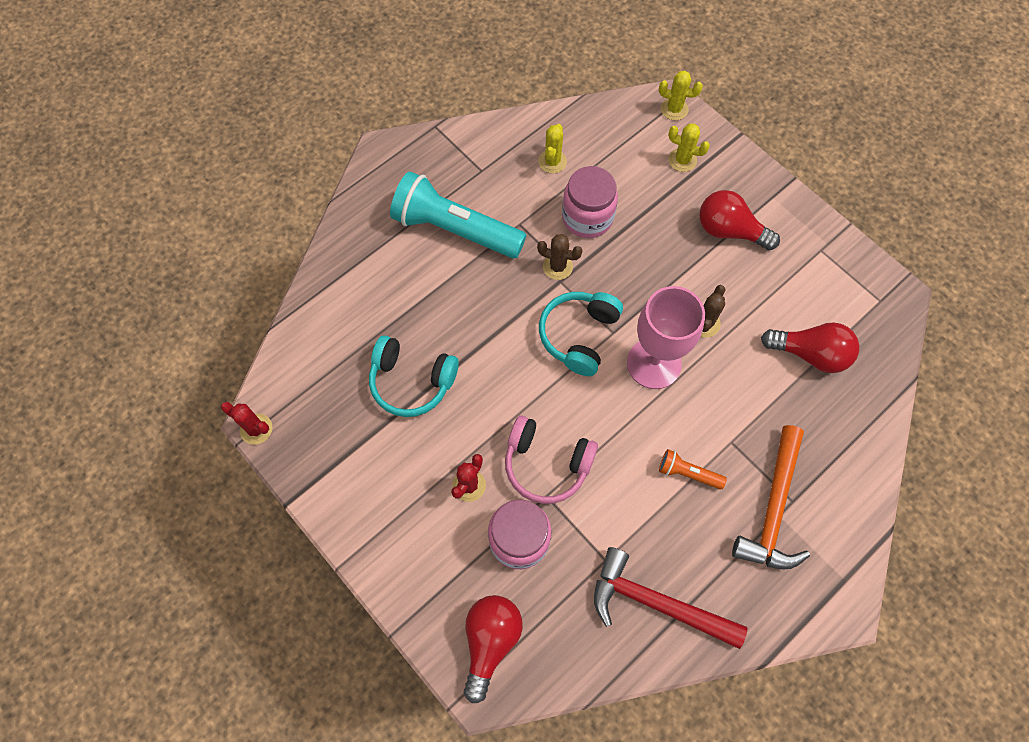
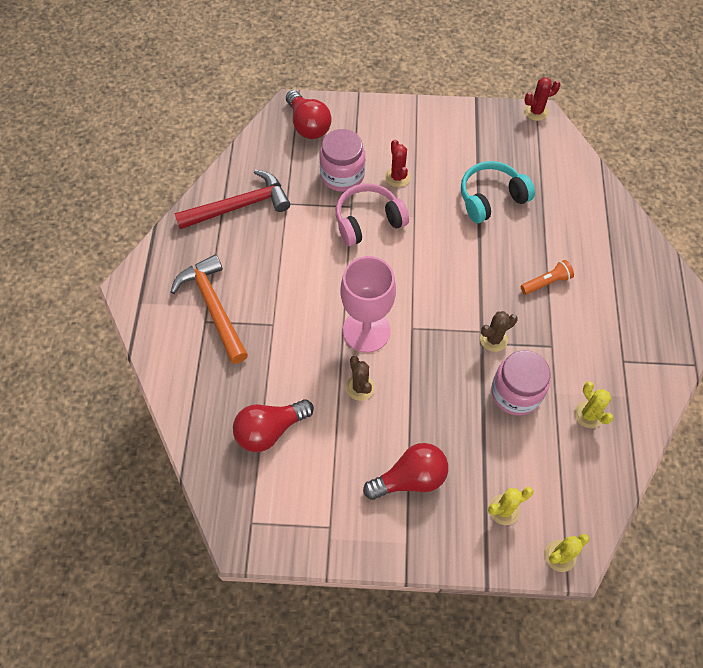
camera: 135 degrees right, 5 degrees down
turquoise flashlight [390,171,526,258] -> none
turquoise headphones [539,292,623,376] -> none
orange flashlight [659,449,727,489] -> orange flashlight moved to [521,260,574,295]

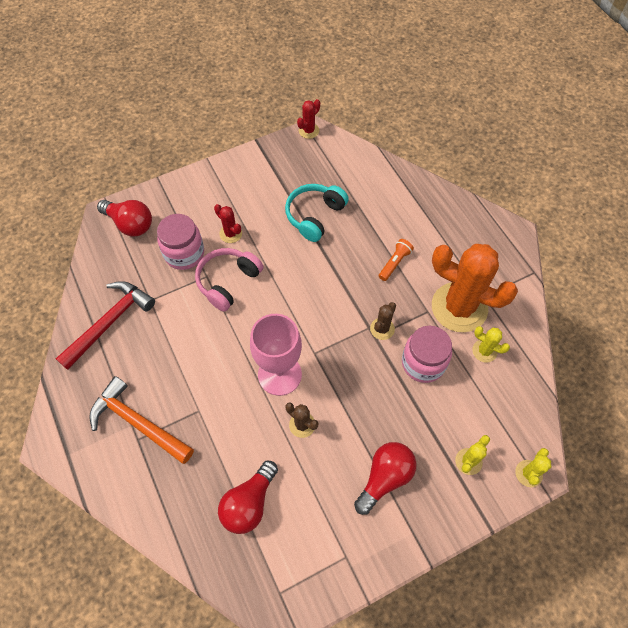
camera: 30 degrees left, 0 degrees up
none -> orange cactus [432,244,518,332]

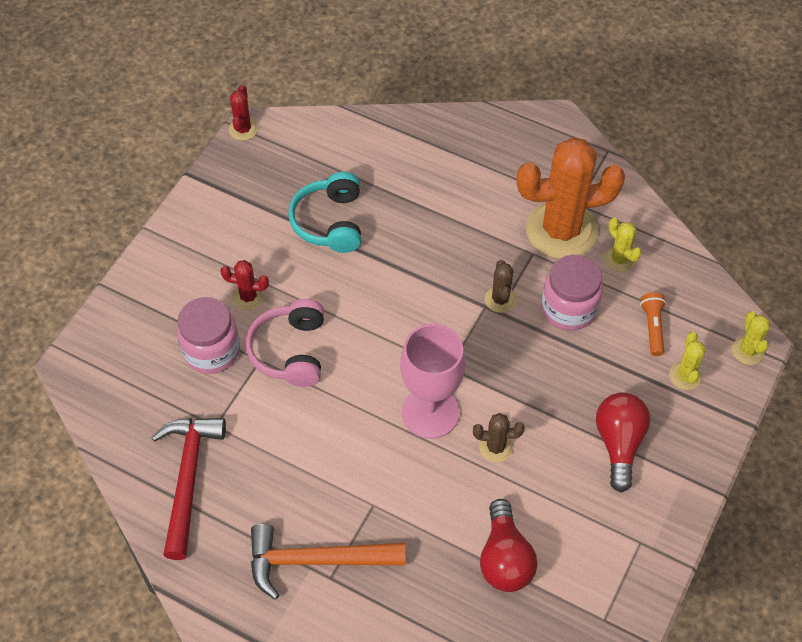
camera: 35 degrees left, 5 degrees down
red light bulb [97,200,152,237] -> none
orange flashlight [379,239,414,281] -> orange flashlight moved to [640,292,666,356]
yellow cactus [472,326,510,363] -> yellow cactus turned 60 degrees clockwise [604,217,642,272]

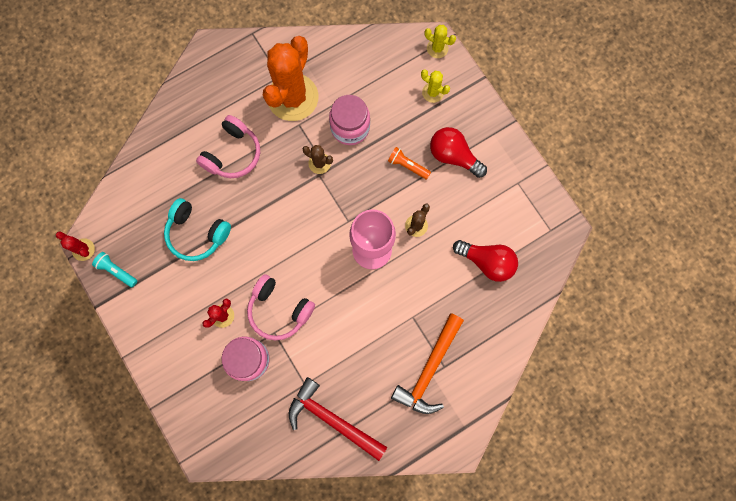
camera: 60 degrees left, 20 degrees up
yellow cactus [604,217,642,272] -> none
orange flashlight [640,292,666,356] -> orange flashlight moved to [388,147,431,179]
none -> turquoise flashlight [92,252,137,287]
none -> pink headphones [196,115,260,178]

